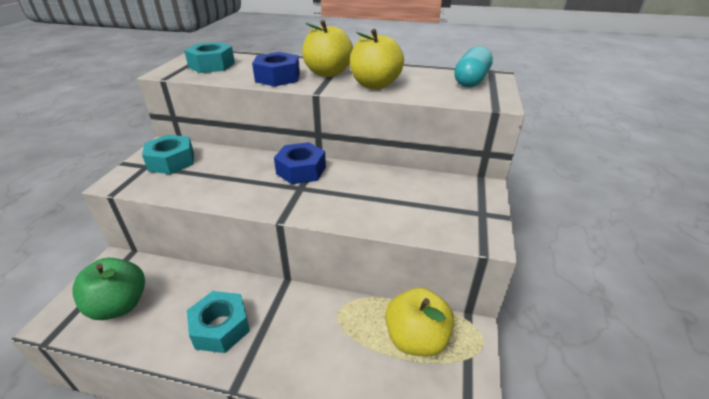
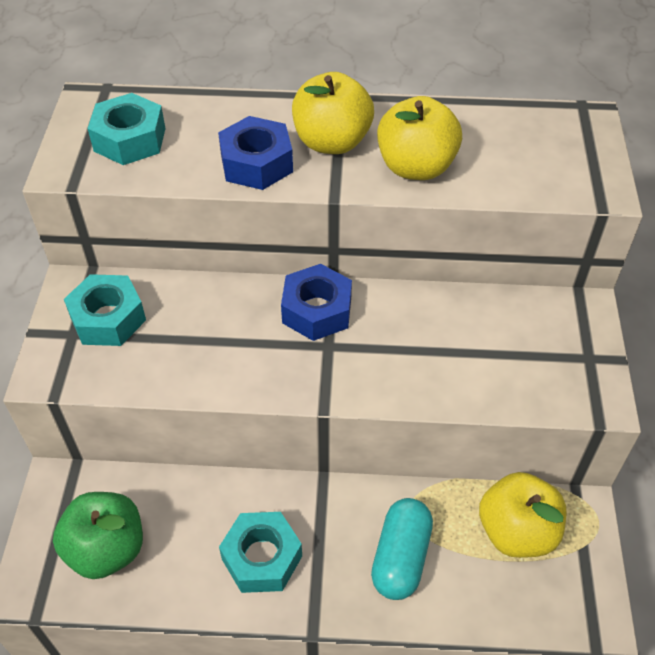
camera: 10 degrees left, 15 degrees up
turquoise capsule [454,46,493,87] -> turquoise capsule moved to [371,498,433,600]

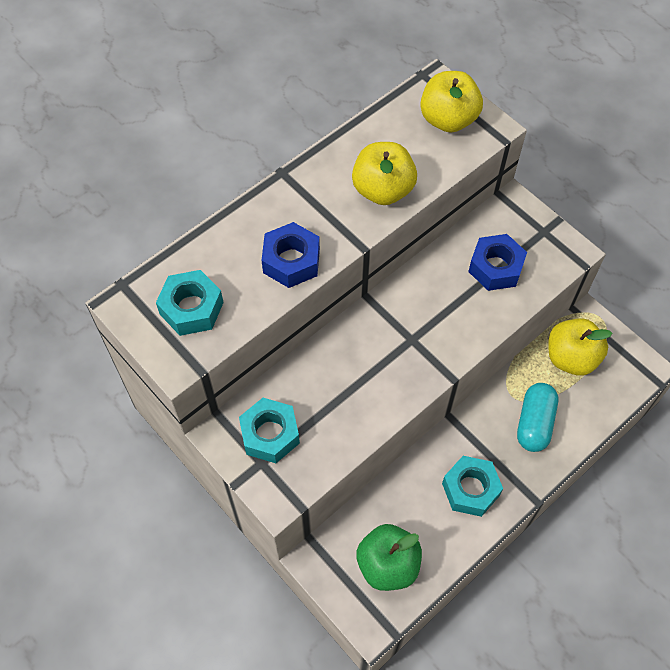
camera: 45 degrees left, 10 degrees up
blue nut [281,264,352,341] -> blue nut moved to [468,234,527,291]
yellow apple [292,72,374,154] -> yellow apple moved to [420,71,483,133]
turquoise capsule [371,498,433,600] -> turquoise capsule turned 45 degrees clockwise [517,383,558,452]

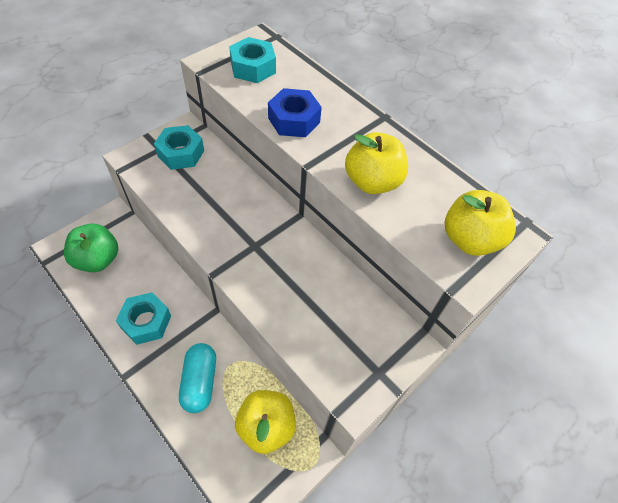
camera: 85 degrees right, 5 degrees down
blue nut [468,234,527,291] -> none
turquoise capsule [517,383,558,452] -> turquoise capsule turned 75 degrees clockwise [179,343,216,413]

